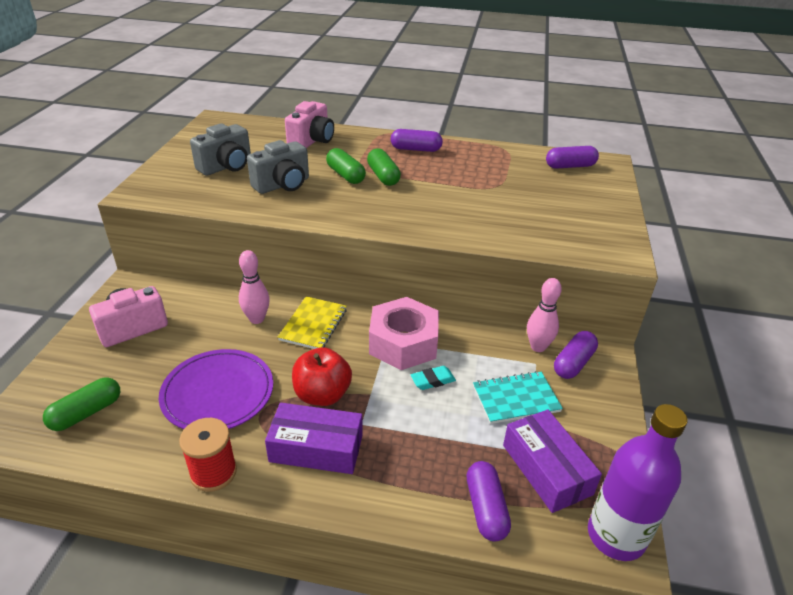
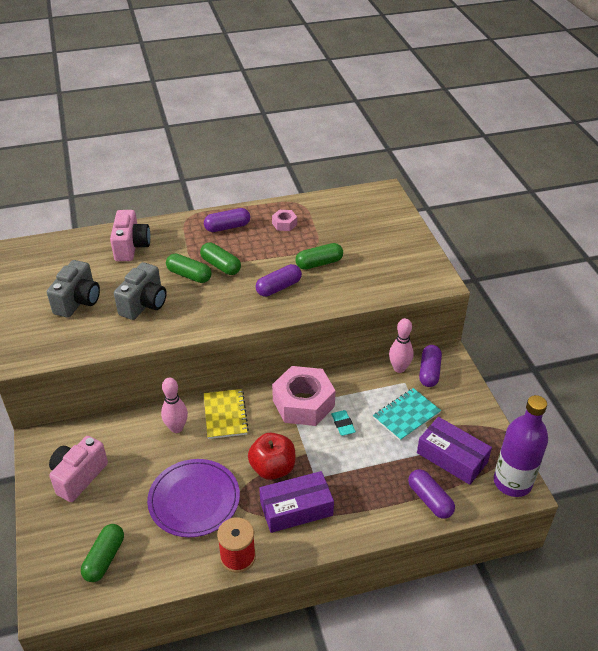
camera: 25 degrees left, 5 degrees up
turquoise eraser [410,366,456,390] -> turquoise eraser turned 60 degrees counterclockwise [331,410,356,436]
purple capsule [546,146,599,169] -> purple capsule moved to [256,264,302,297]
none -> pink nut [272,210,297,231]
none -> green capsule [295,243,343,270]

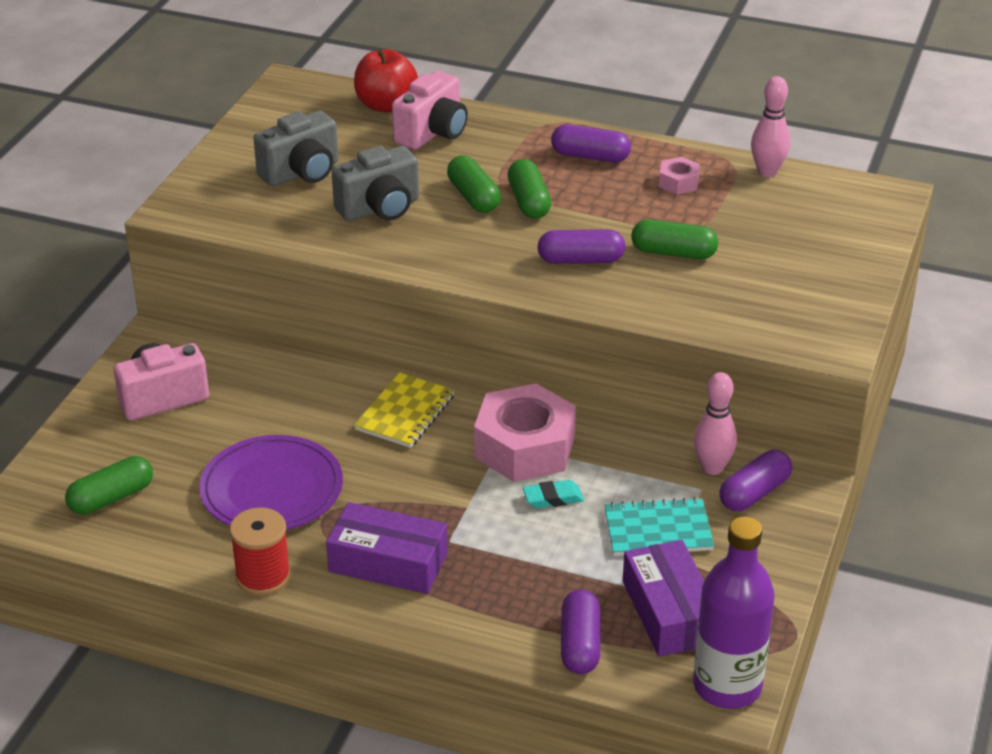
camera: 35 degrees right, 5 degrees down
pink bowling pin [161,378,188,433] -> pink bowling pin moved to [751,76,790,177]
red apple [248,433,295,480] -> red apple moved to [354,49,418,113]
turquoise eraser [331,410,356,436] -> turquoise eraser turned 60 degrees clockwise [523,480,584,508]

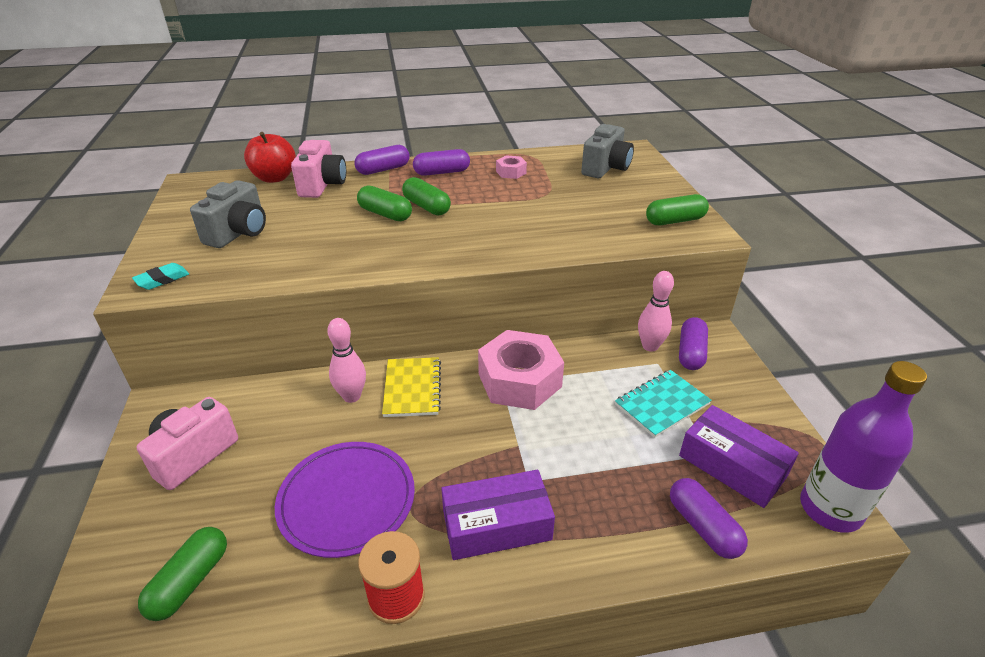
camera: 30 degrees left, 0 degrees up
grey camera [331,146,419,221] -> grey camera moved to [581,124,634,178]
turquoise eraser [523,480,584,508] -> turquoise eraser moved to [132,263,189,290]
purple capsule [538,229,625,264] -> purple capsule moved to [354,145,409,175]
green capsule [631,219,718,259] -> green capsule moved to [646,194,709,225]
pink bowling pin [751,76,790,177] -> pink bowling pin moved to [327,318,366,403]

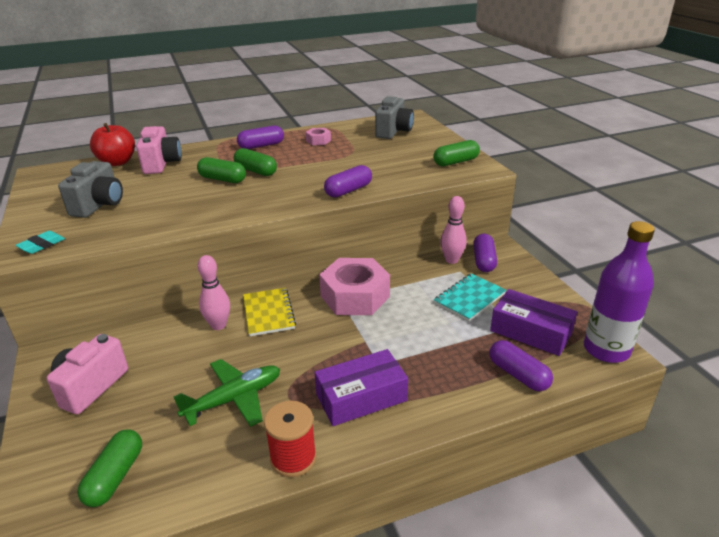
camera: 10 degrees left, 5 degrees down
purple plate [275,442,415,558] -> green plane [173,359,280,427]
purple capsule [354,145,409,175] -> purple capsule moved to [324,165,372,198]

